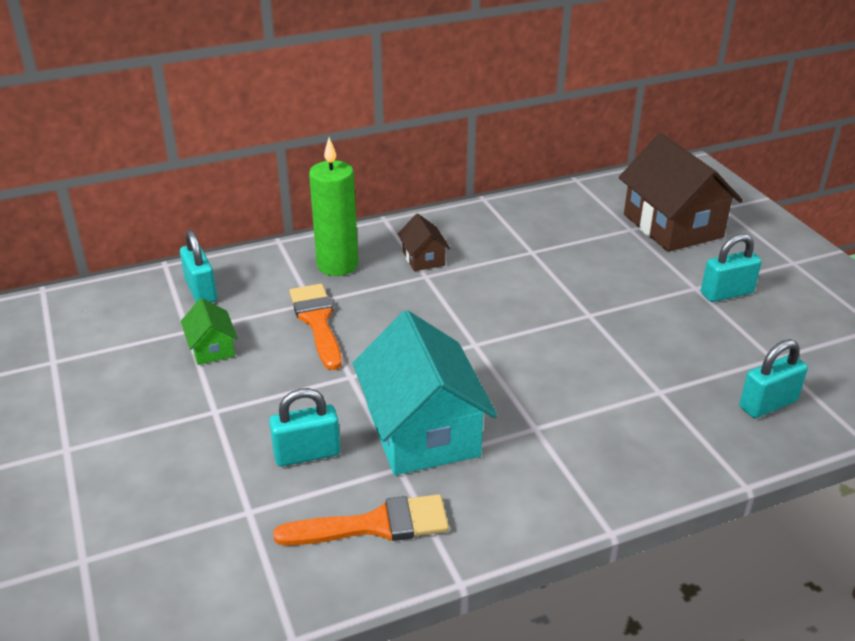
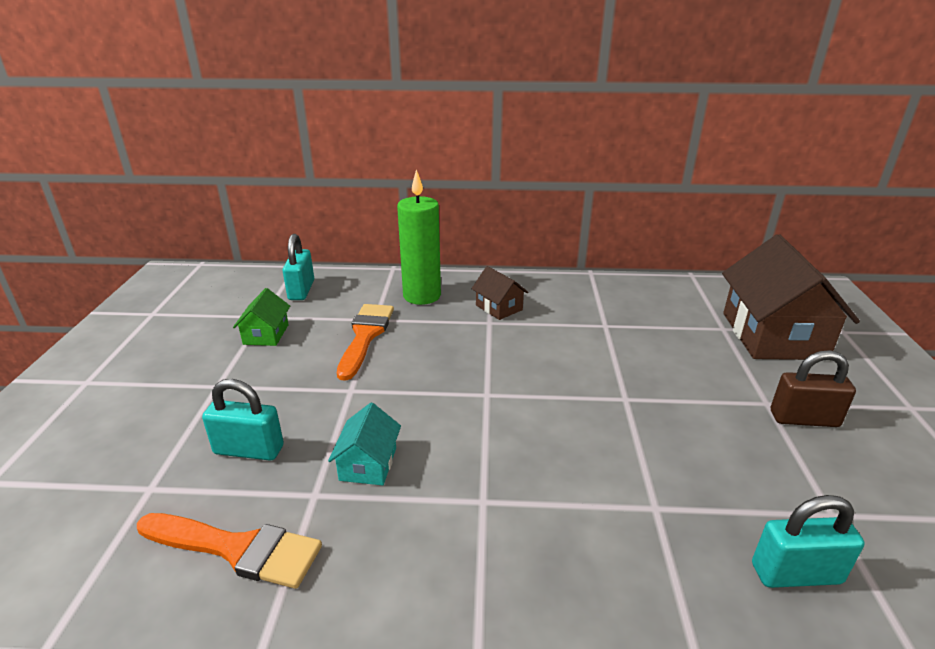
camera: 25 degrees right, 5 degrees down
turquoise house [353,310,497,475] -> turquoise house [328,403,401,486], size x0.47
brown house [398,214,450,271] -> brown house turned 45 degrees counterclockwise [471,266,528,320]
turquoise padlock [701,234,762,302] -> brown padlock [771,350,856,427]

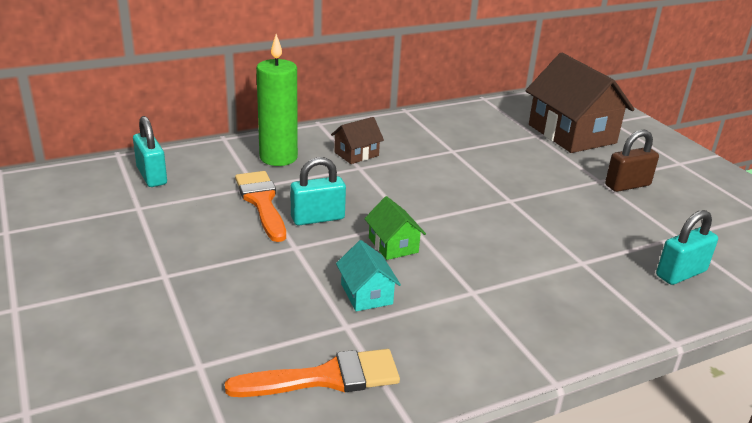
camera: 30 degrees left, 0 degrees up
turquoise padlock [202,379,284,461] -> turquoise padlock moved to [290,157,346,225]
green house [233,288,290,346] -> green house moved to [364,196,426,260]
brown house [471,266,528,320] -> brown house turned 60 degrees counterclockwise [331,117,384,164]

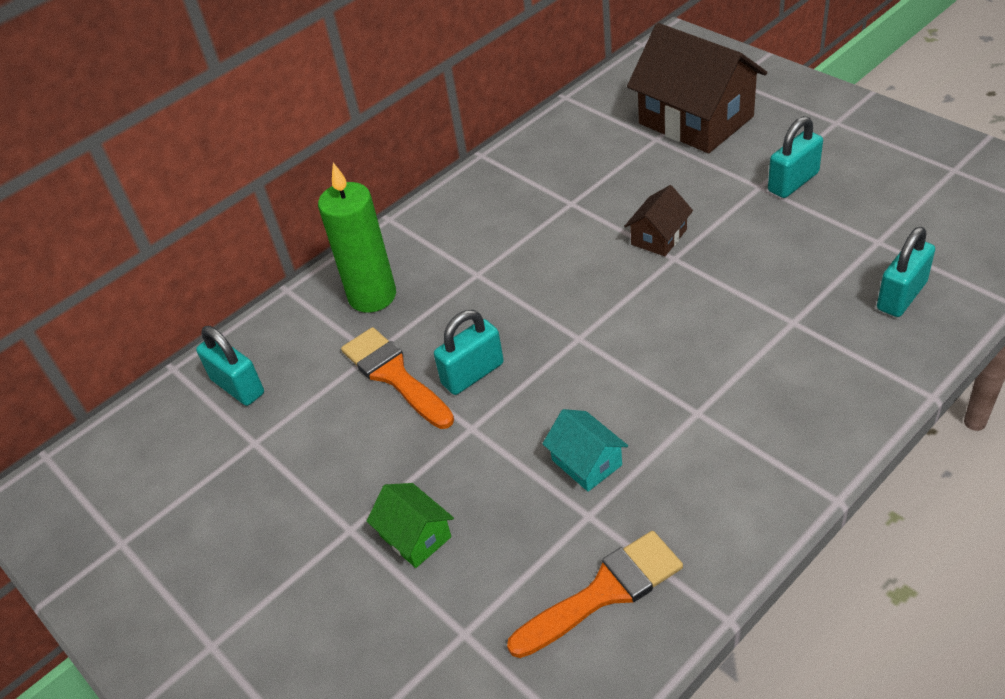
camera: 10 degrees left, 15 degrees up
brown house [331,117,384,164] -> brown house moved to [624,185,693,256]
green house [364,196,426,260] -> green house moved to [367,483,454,568]
brown padlock [605,129,659,192] -> turquoise padlock [768,116,823,198]

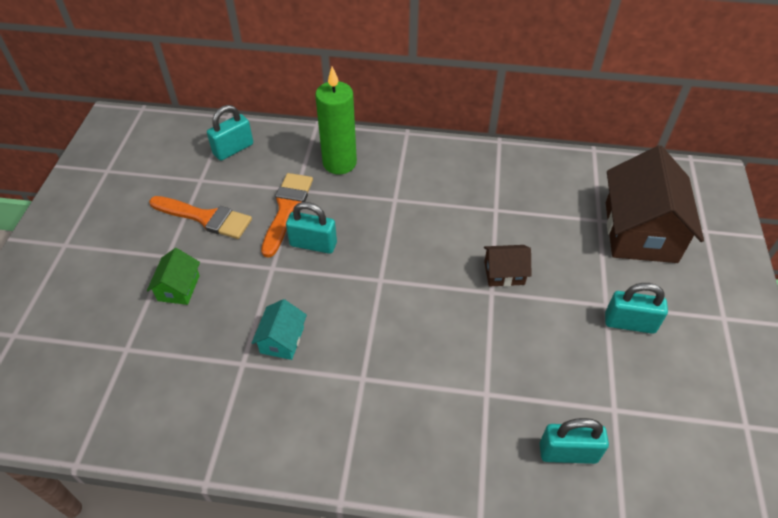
camera: 45 degrees right, 5 degrees up
turquoise padlock [196,326,264,406] -> turquoise padlock turned 45 degrees clockwise [207,105,253,161]
orange brush [507,531,683,658] -> orange brush moved to [149,196,252,239]

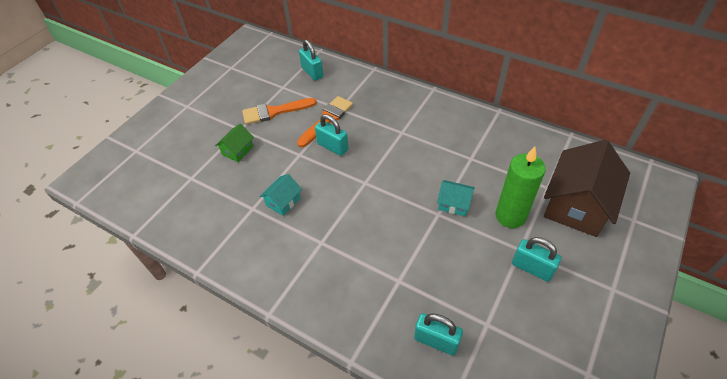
camera: 25 degrees right, 0 degrees up
orange brush [149,196,252,239] -> orange brush turned 120 degrees clockwise [242,98,317,125]
turquoise padlock [207,105,253,161] -> turquoise padlock turned 75 degrees clockwise [299,40,323,81]
green candle [315,66,357,174] -> green candle moved to [495,146,546,228]
brown house [484,245,531,286] -> turquoise house [437,180,475,216]

